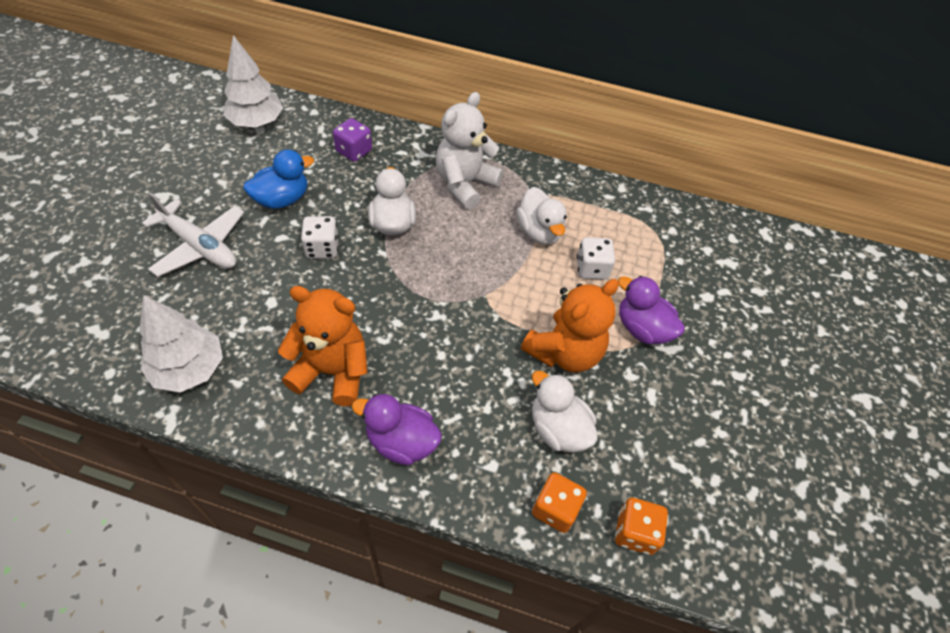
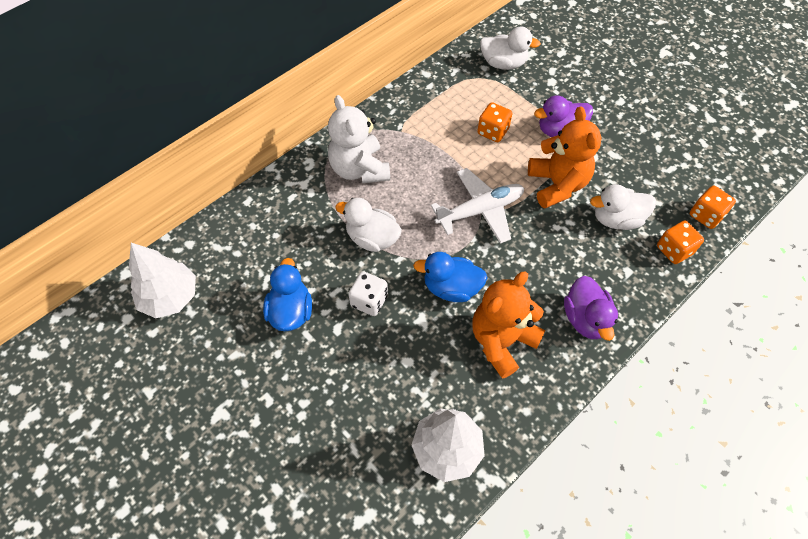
camera: 55 degrees left, 5 degrees up
white plane [142,192,244,277] -> white plane moved to [431,168,524,244]
purple dice [333,118,372,162] -> none
purple duck [352,394,442,465] -> purple duck turned 60 degrees counterclockwise [564,276,618,341]
white duck [516,187,567,244] -> white duck moved to [480,27,541,70]
white dice [577,237,615,280] -> orange dice [477,102,512,142]
none -> blue duck [413,252,488,302]

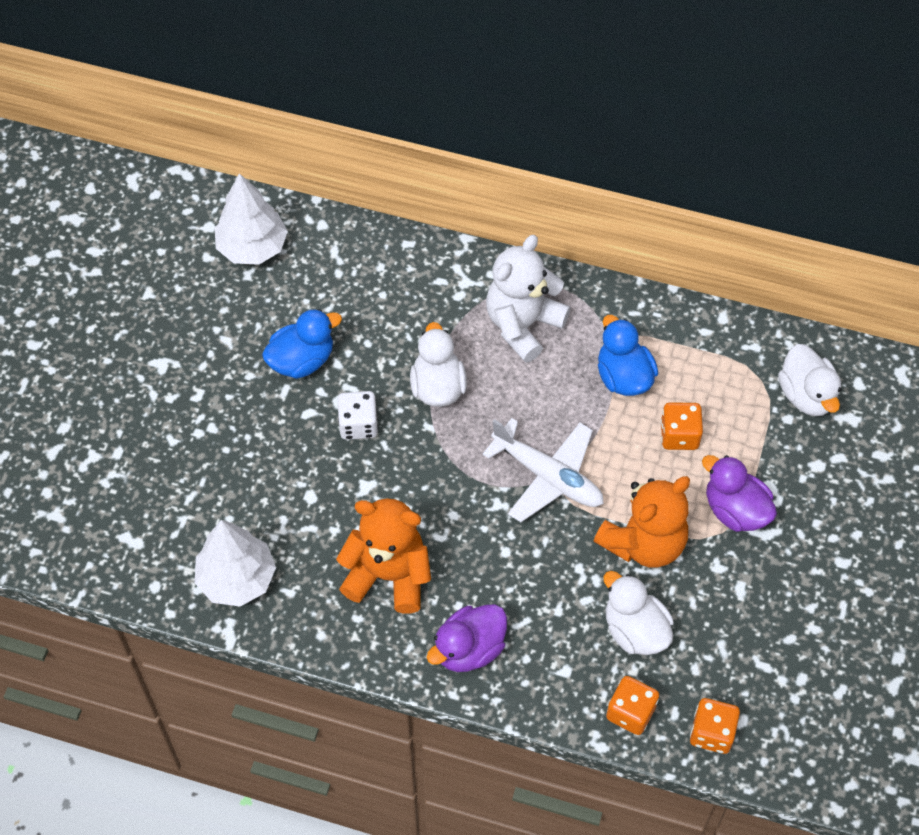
camera: 60 degrees right, 0 degrees up
blue duck [413,252,488,302] -> blue duck moved to [598,315,658,396]

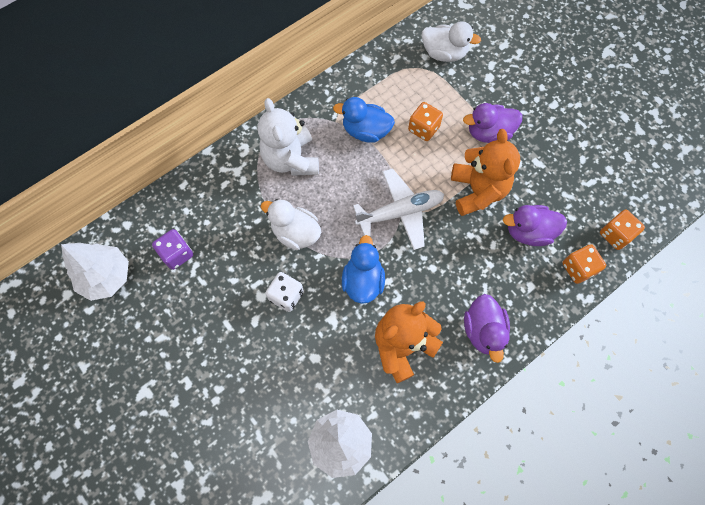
camera: 55 degrees left, 10 degrees up
blue duck [262,309,342,379] -> blue duck moved to [342,235,385,304]
white duck [603,571,674,655] -> purple duck [503,205,567,246]
none -> purple dice [152,229,193,270]

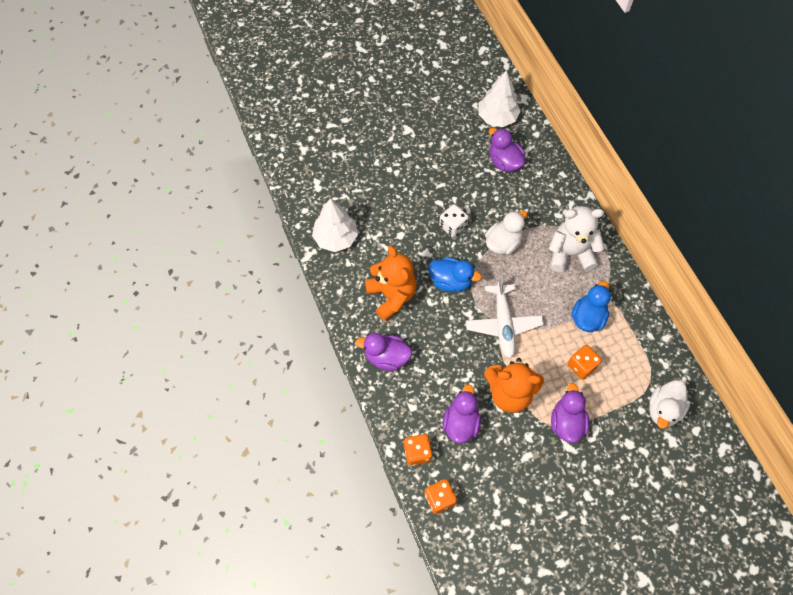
camera: 105 degrees right, 5 degrees down
purple dice [152,229,193,270] -> purple duck [489,128,525,172]

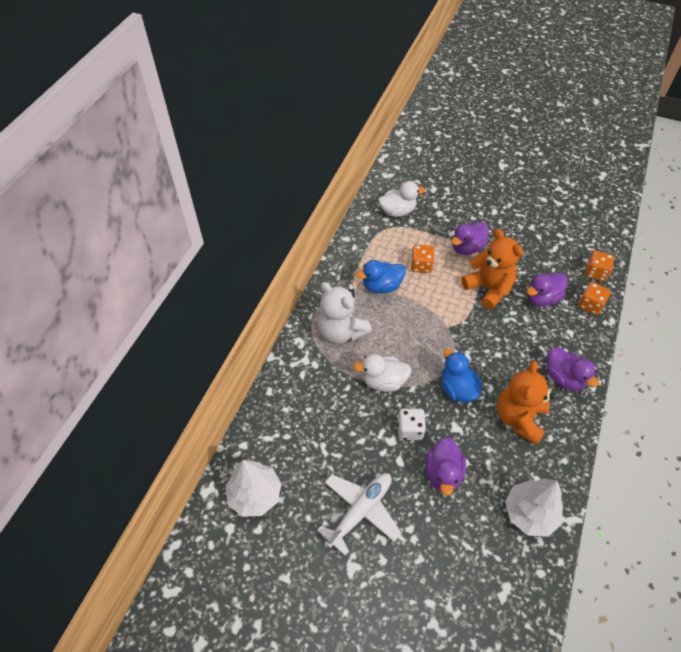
camera: 135 degrees left, 10 degrees down
white plane [466,276,544,358] -> white plane moved to [317,473,401,556]
purple duck [489,128,525,172] -> purple duck moved to [426,437,466,496]

